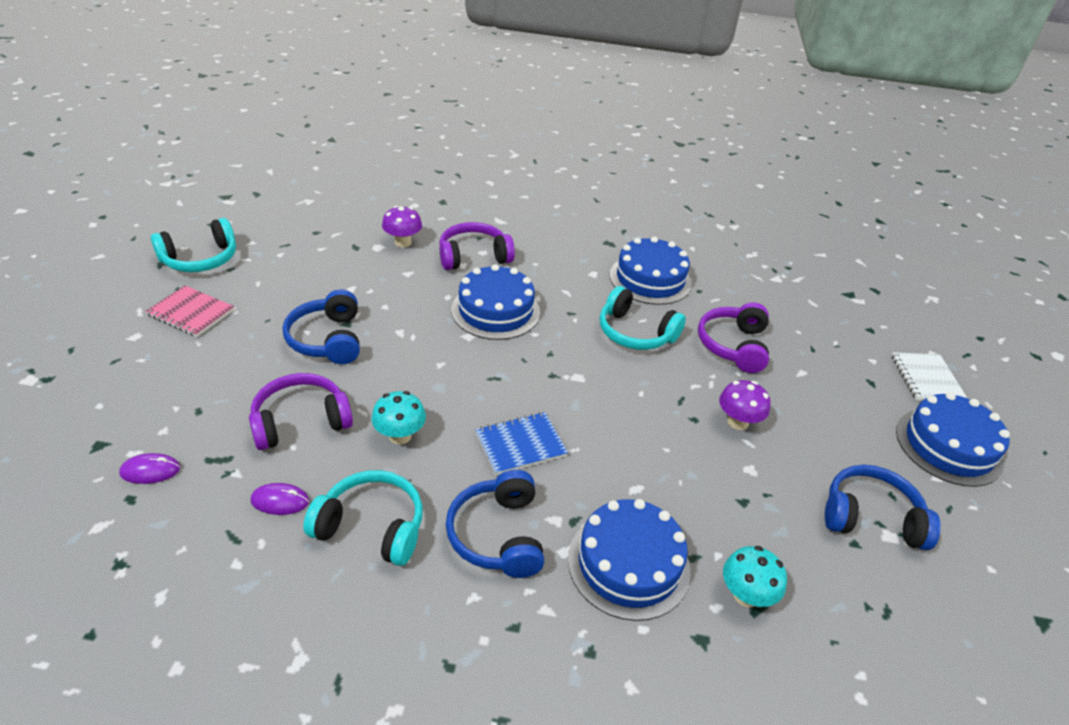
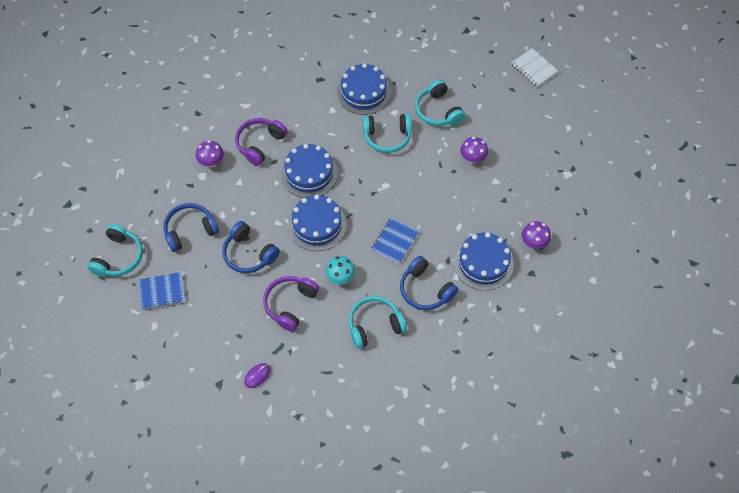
camera: 35 degrees left, 20 degrees up
pink notebook [145,285,234,337] -> blue notebook [138,272,185,311]
purple mouse [251,483,309,515] -> none
purple headphones [698,302,769,373] -> turquoise headphones [415,80,465,126]
turquoise mushroom [723,546,787,607] -> purple mushroom [522,221,551,249]
blue headphones [825,465,941,550] -> blue headphones moved to [163,203,219,252]
blue cake [896,392,1010,487] -> blue cake moved to [288,195,347,251]

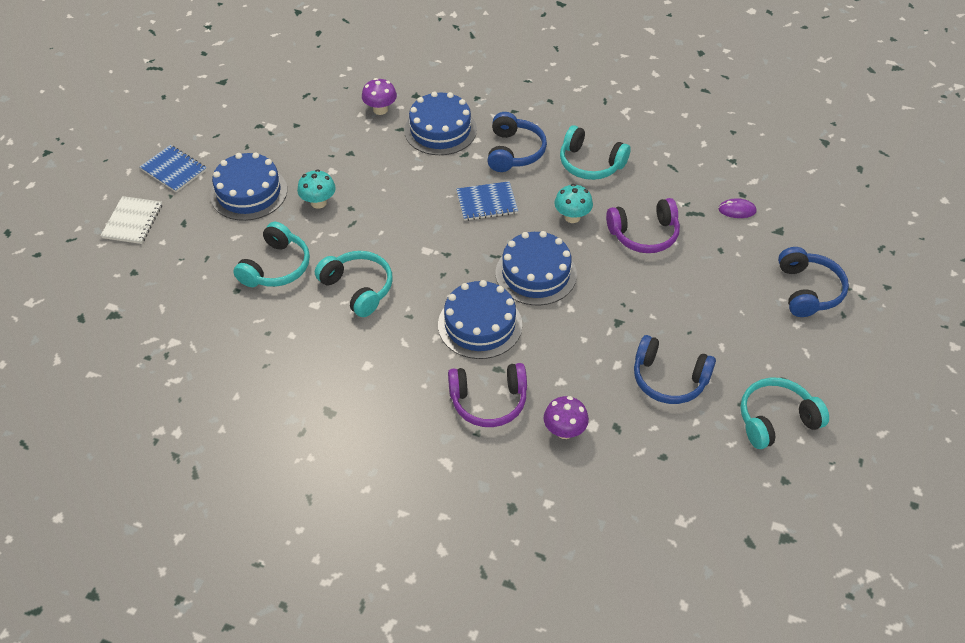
camera: 130 degrees left, 10 degrees down
blue notebook [138,272,185,311] -> blue notebook moved to [140,145,207,192]
blue headphones [222,221,280,273] -> blue headphones moved to [778,247,849,317]
blue cake [337,63,391,115] -> blue cake moved to [210,152,287,221]
purple mushroom [460,137,488,164] -> turquoise mushroom [297,169,336,209]

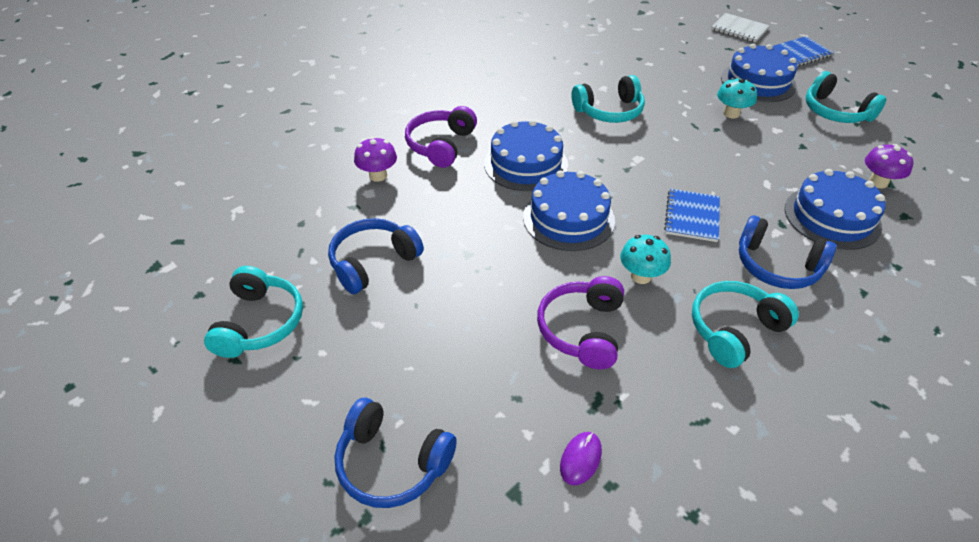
camera: 115 degrees right, 5 degrees down
turquoise headphones [233,222,310,287] -> turquoise headphones moved to [806,71,886,123]

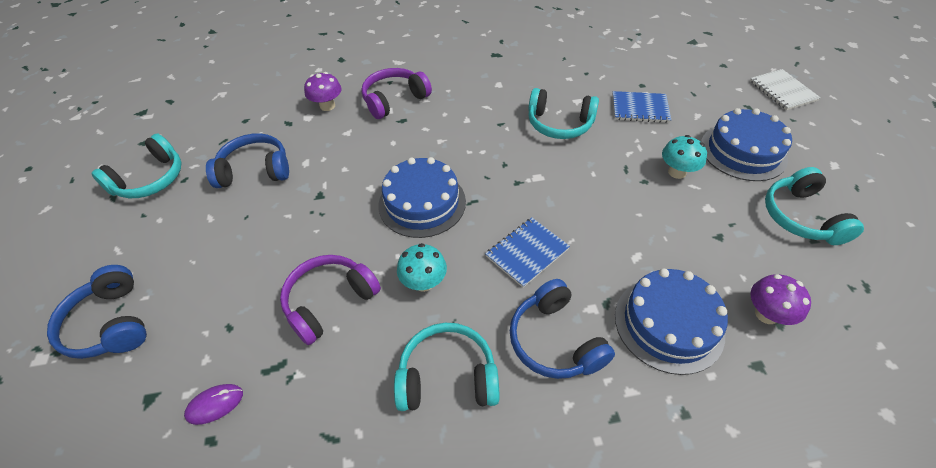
camera: 35 degrees right, 5 degrees up
blue cake [484,120,568,191] -> none
blue notebook [773,36,834,67] -> blue notebook moved to [612,91,671,123]

